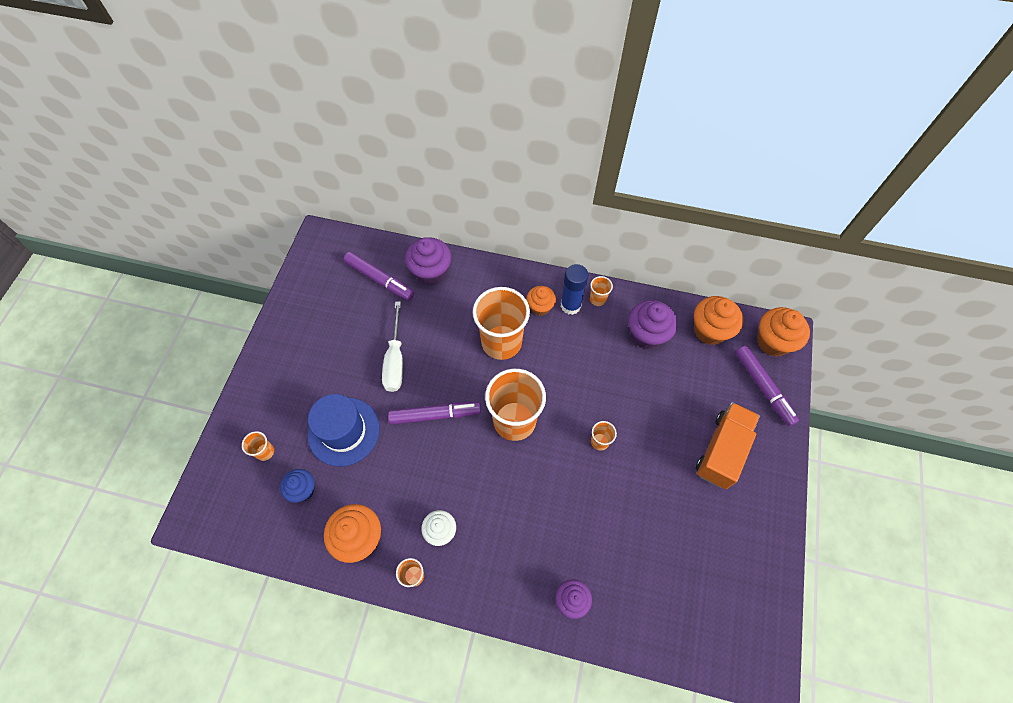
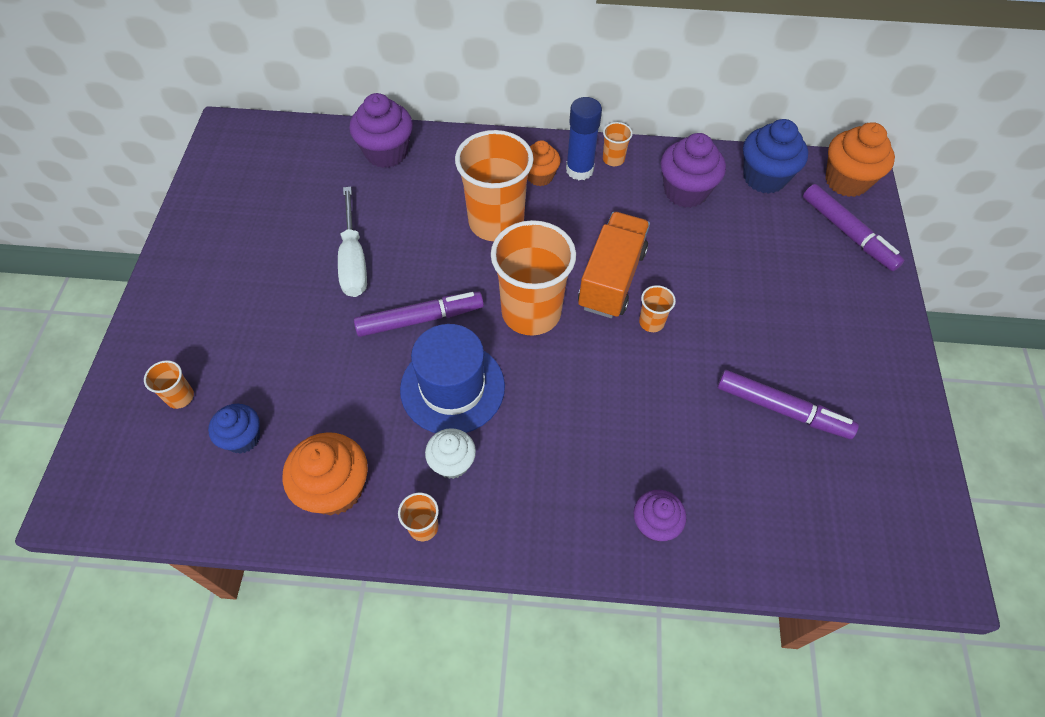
camera: 10 degrees left, 5 degrees down
blue hat [308,394,380,466] -> blue hat moved to [400,324,505,433]
purple marker [343,252,414,301] -> purple marker moved to [717,370,859,439]
orange cupcake [694,296,743,345] -> blue cupcake [743,119,808,194]
orange truck [696,402,760,489] -> orange truck moved to [578,212,650,318]

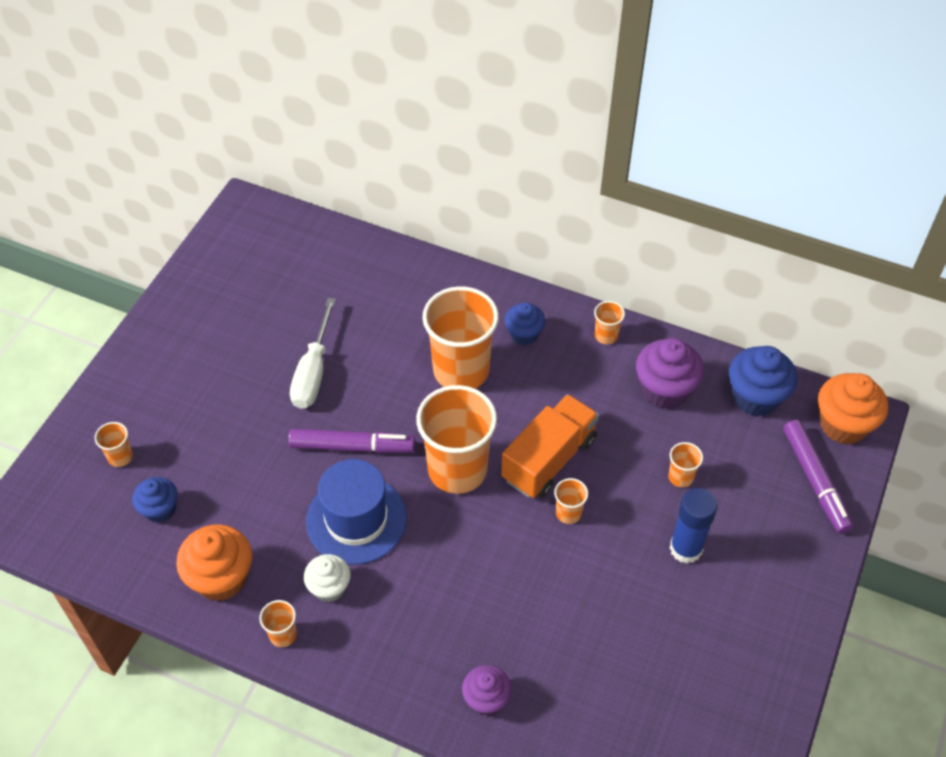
camera: 20 degrees right, 5 degrees down
purple cupcake [349,93,413,168] -> none
orange cupcake [528,140,561,186] -> blue cupcake [504,302,545,346]
blue glue stick [566,97,602,180] -> blue glue stick moved to [670,488,718,564]
purple marker [717,370,859,439] -> none
none -> orange cup [668,442,703,488]

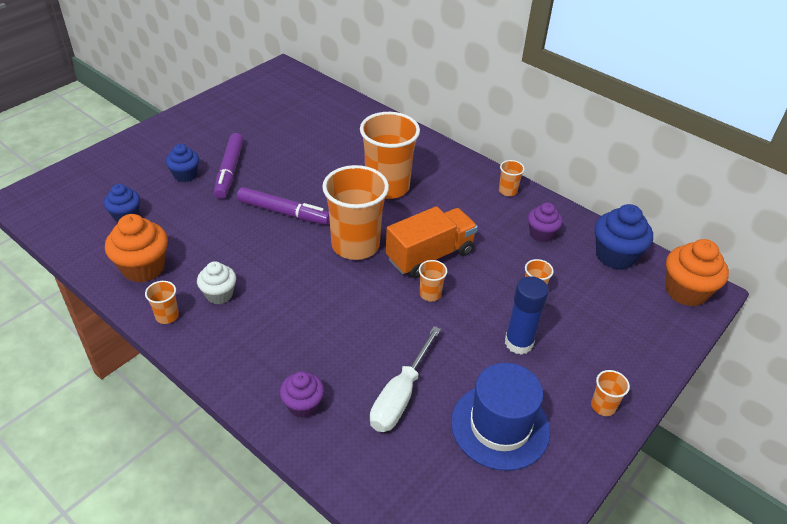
camera: 15 degrees right, 10 degrees down
orange cup [95,422,133,467] -> orange cup moved to [591,370,630,416]
white screwdriver [290,298,336,409] -> white screwdriver moved to [370,326,441,432]
blue hat [306,459,407,565] -> blue hat moved to [451,363,550,471]
blue cupcake [504,302,545,346] -> blue cupcake moved to [166,144,199,182]
purple cupcake [636,338,704,409] -> purple cupcake [528,203,563,242], size x0.63
purple marker [783,420,853,534] -> purple marker moved to [214,133,244,199]

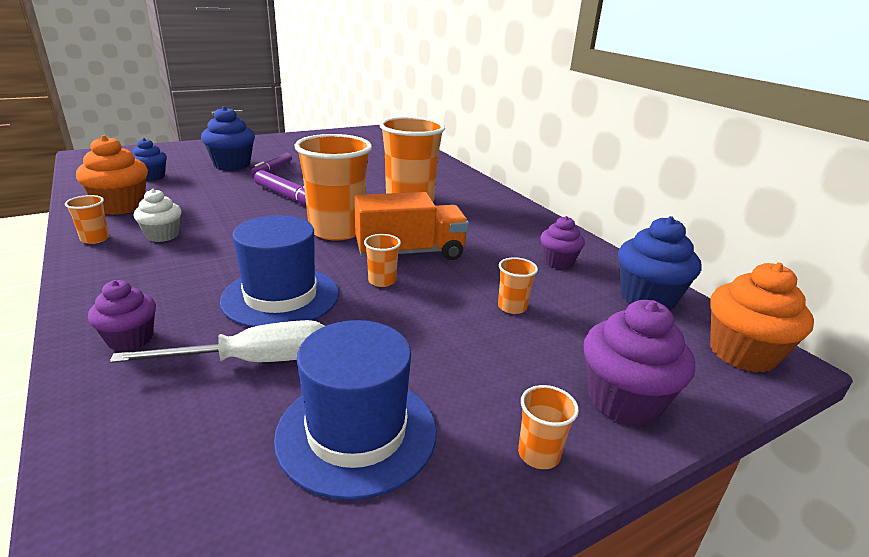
camera: 20 degrees right, 15 degrees down
blue cupcake [166,144,199,182] -> blue cupcake [201,106,255,171], size x1.60
purple marker [214,133,244,199] -> purple marker [251,153,292,176], size x0.64
white screwdriver [370,326,441,432] -> white screwdriver turned 150 degrees counterclockwise [110,320,325,363]
orange cup [499,160,525,196] -> none
blue glue stick [505,276,549,355] -> none
none -> blue hat [220,215,339,328]
none -> purple cupcake [584,300,695,426]

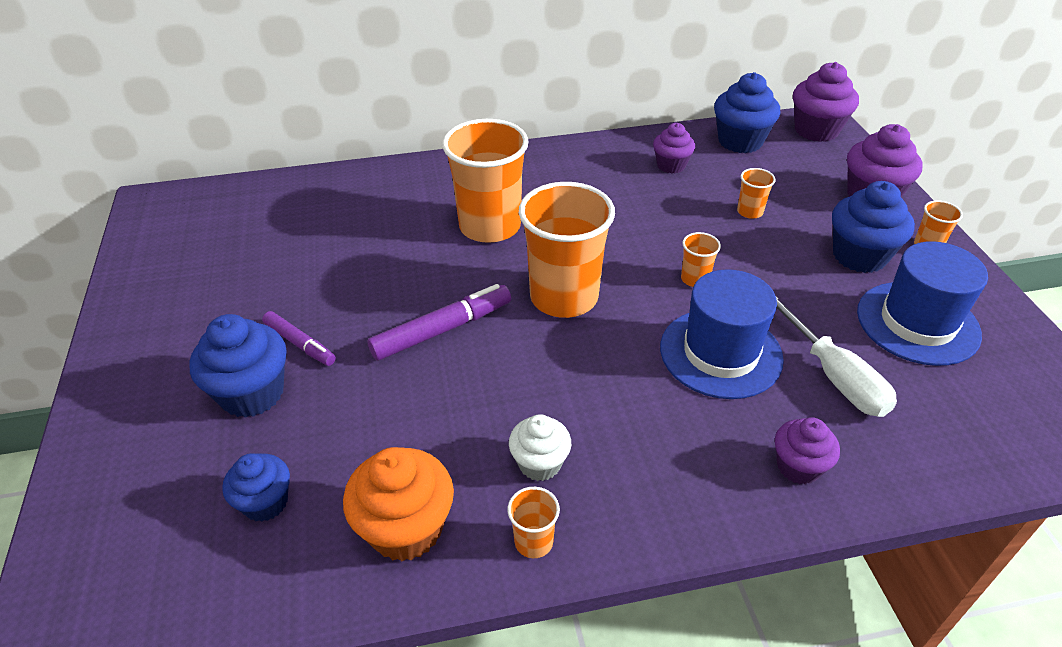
camera: 70 degrees left, 15 degrees up
white screwdriver [110,320,325,363] -> white screwdriver turned 150 degrees clockwise [776,297,897,417]
orange truck [354,192,469,260] -> none
orange cupcake [710,263,814,373] -> purple cupcake [793,62,859,142]
none -> blue cupcake [832,181,915,273]

